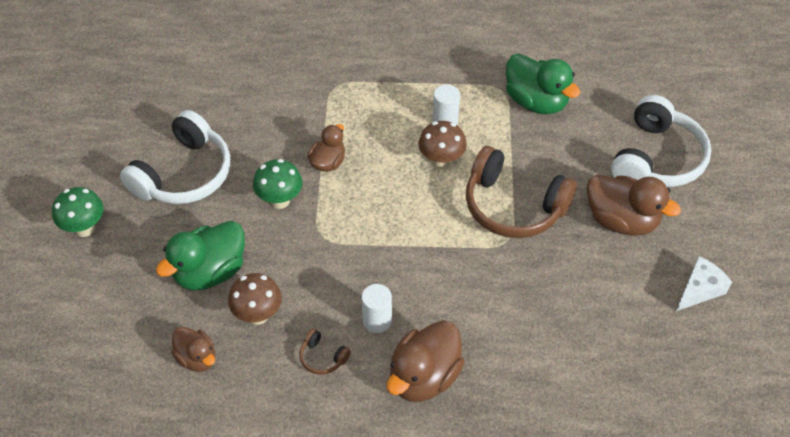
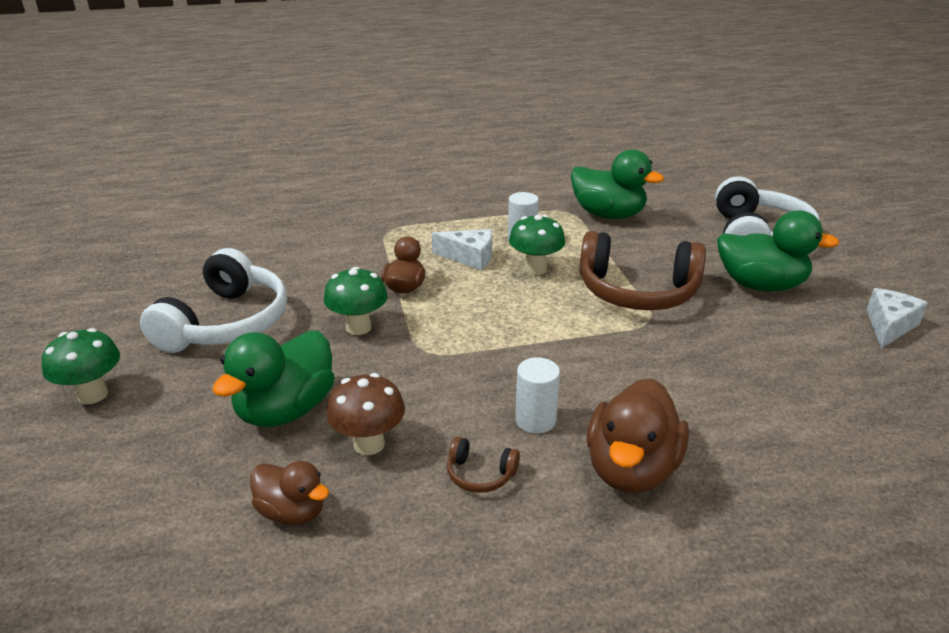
camera: 15 degrees left, 20 degrees down
brown mushroom [419,121,467,169] -> green mushroom [509,215,565,275]
brown duck [587,175,681,236] -> green duck [717,210,840,291]
none -> white cheese [432,229,492,270]

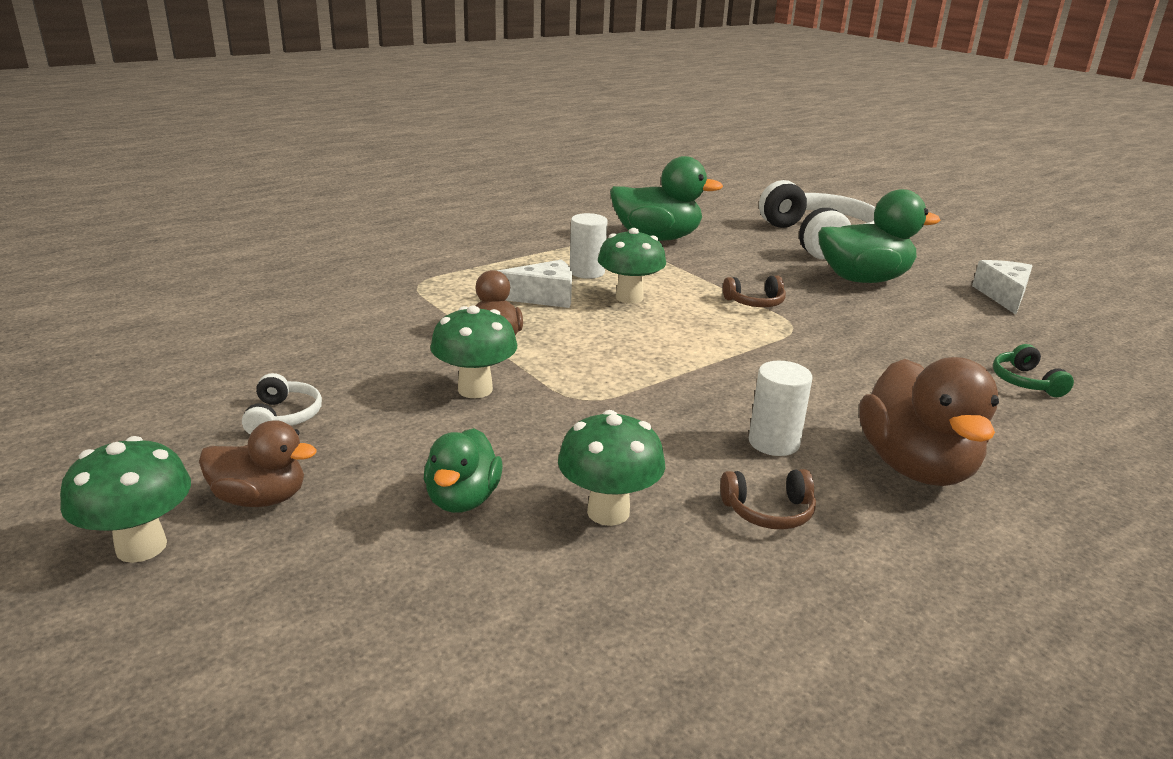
camera: 25 degrees left, 5 degrees down
white headphones [140,248,287,353] -> white headphones [242,373,322,435], size x0.42
green duck [212,330,334,427] -> green duck [424,428,503,513], size x0.59
brown duck [250,461,329,525] -> brown duck moved to [199,420,317,507]
brown mushroom [326,373,405,455] -> green mushroom [558,410,665,526]
brown headphones [580,231,706,310] -> brown headphones [723,276,786,307], size x0.42
none -> green headphones [993,344,1074,397]

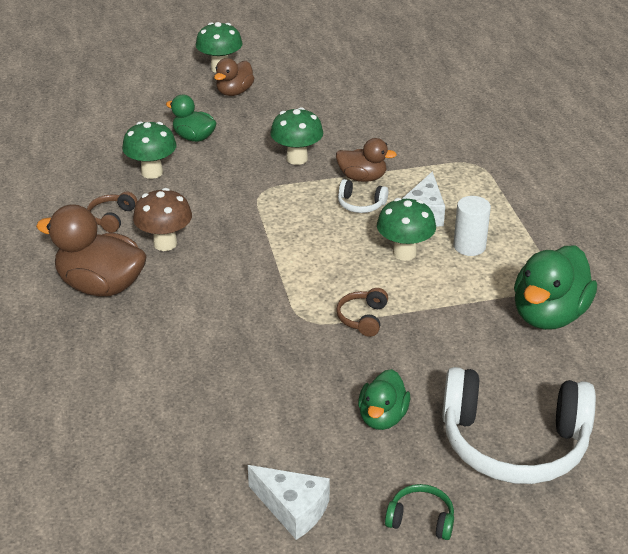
camera: 115 degrees right, 10 degrees up
white headphones [242,373,322,435] -> white headphones moved to [338,179,388,213]
white cylinder [749,361,812,456] -> brown mushroom [133,188,192,251]
green duck [818,189,941,283] -> green duck [358,369,410,430], size x0.59
green headphones [993,344,1074,397] -> green headphones moved to [385,484,454,540]

